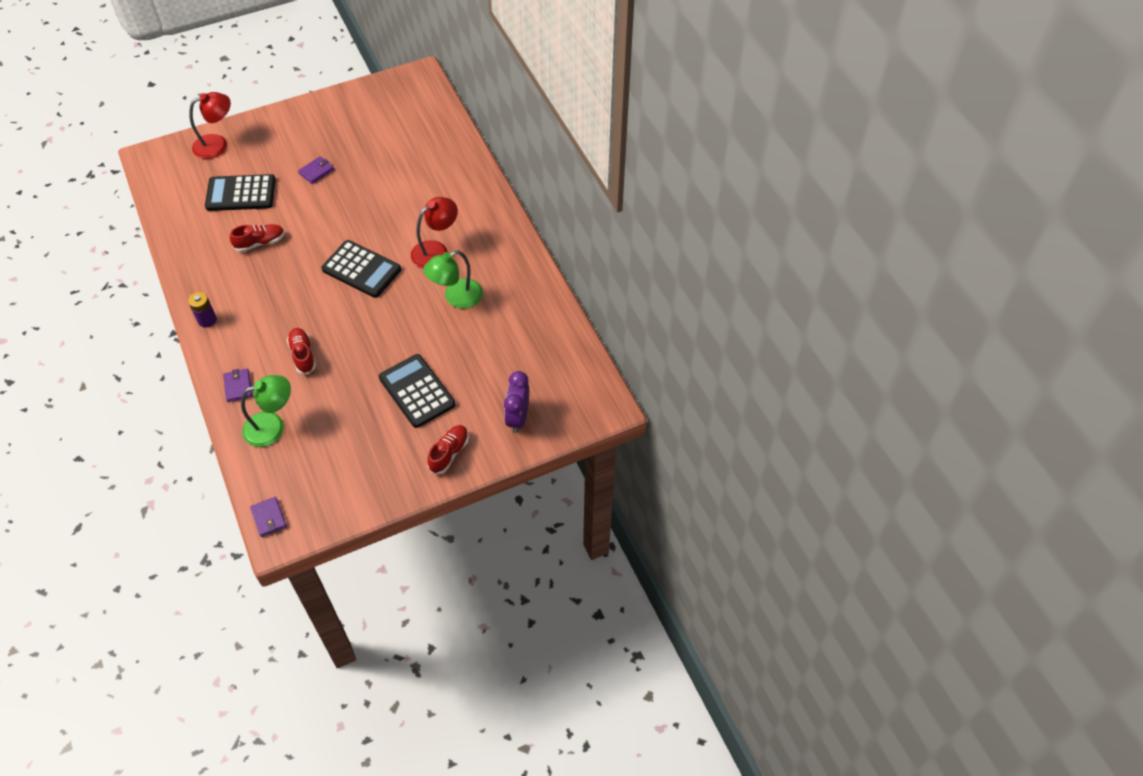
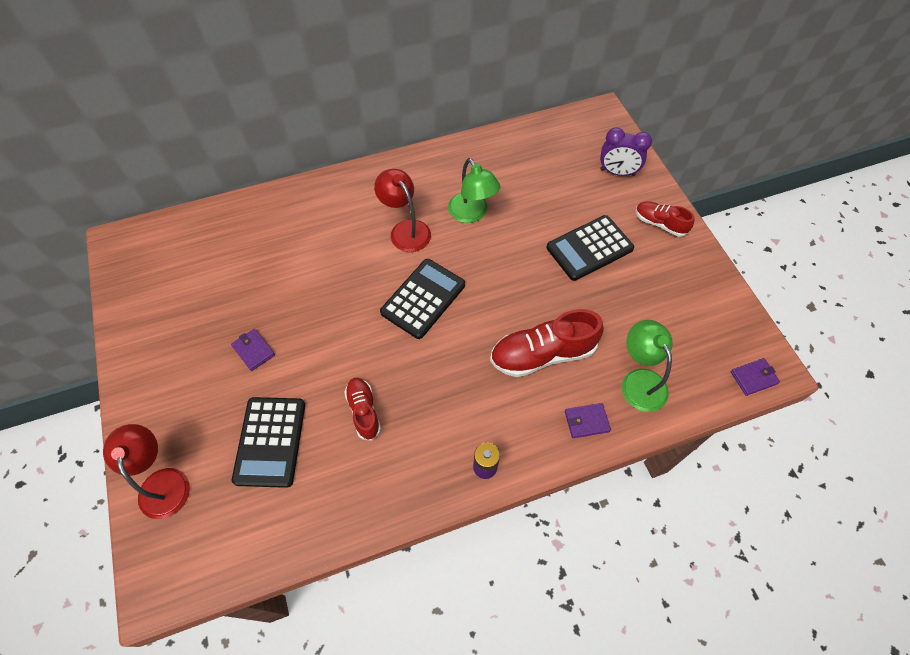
camera: 85 degrees left, 5 degrees up
red shoe [287,328,316,374] -> red shoe [490,309,604,377], size x1.72

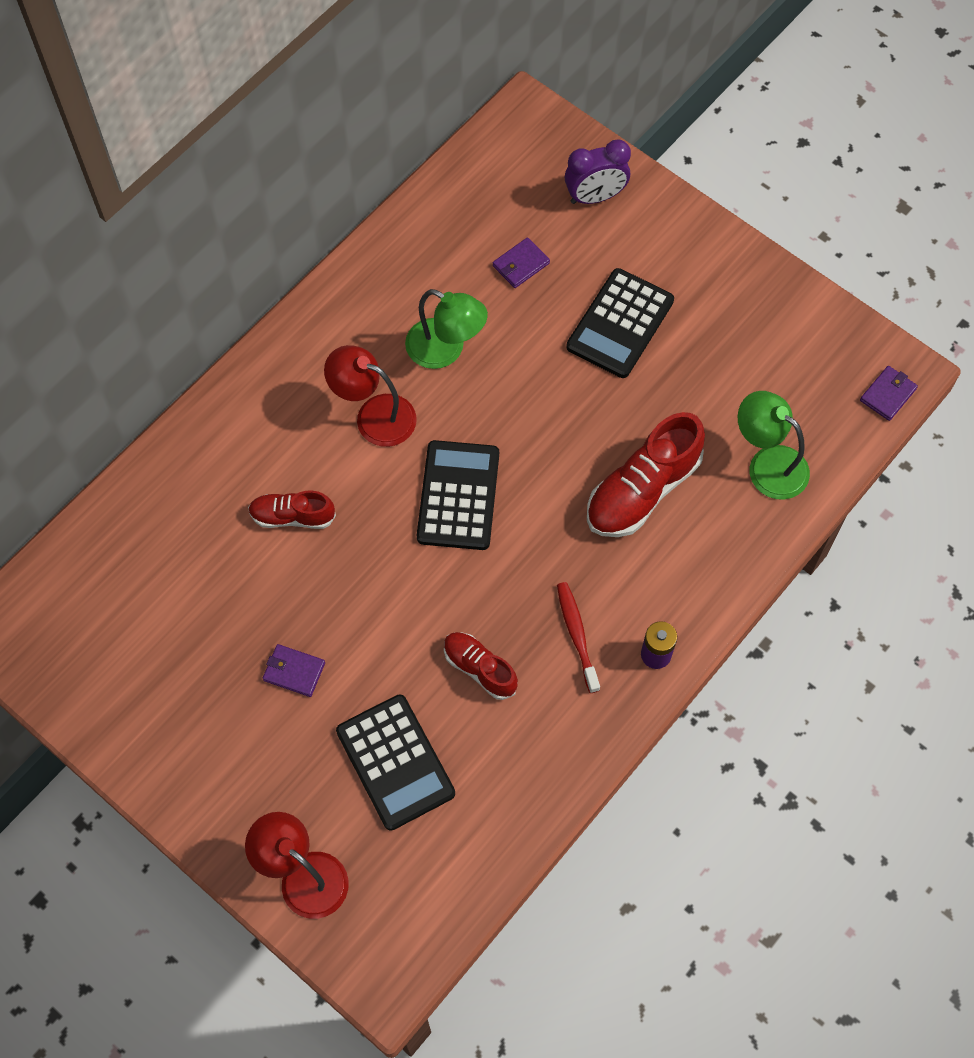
camera: 30 degrees left, 5 degrees up
purple wallet [565,403,611,438] -> purple wallet moved to [493,237,550,288]
red shoe [636,201,694,237] -> red shoe moved to [248,490,336,529]
none -> red toothbrush [557,582,600,693]

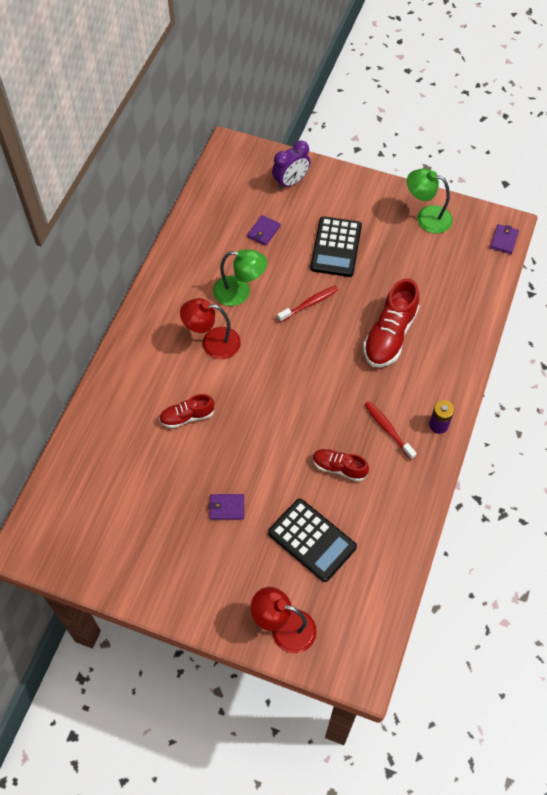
camera: 20 degrees left, 5 degrees down
black calculator [417,440,499,550] -> none
green lamp [738,391,810,500] -> green lamp moved to [407,168,453,234]
none -> red toothbrush [277,285,338,322]

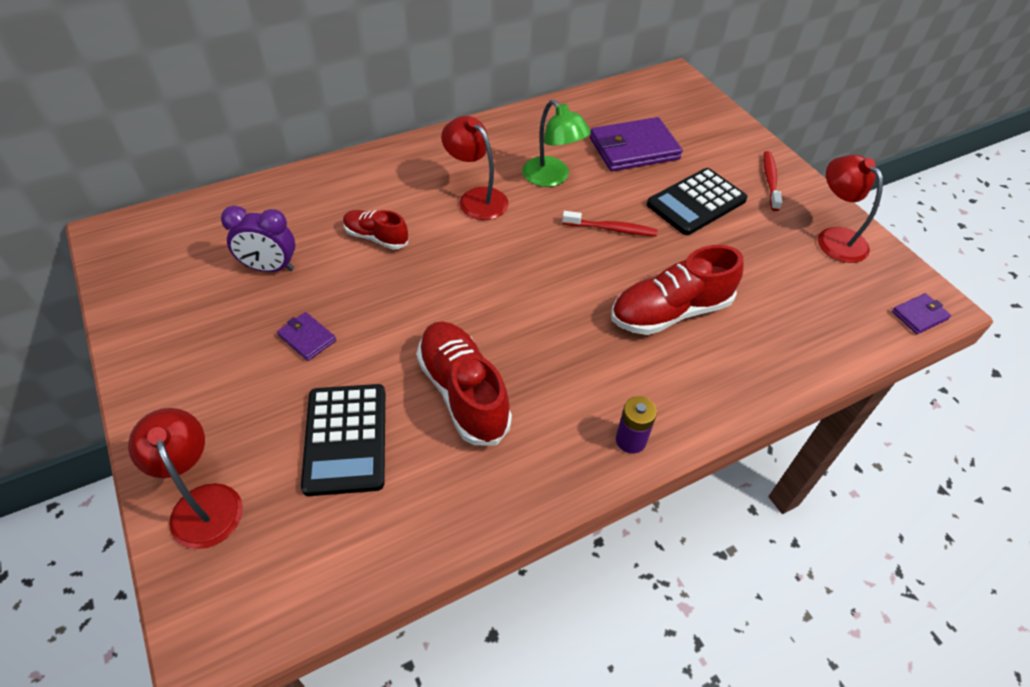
camera: 40 degrees right, 10 degrees down
purple wallet [247,215,281,246] -> purple wallet [590,117,683,171], size x2.06
purple clock [272,141,311,189] -> purple clock moved to [221,206,295,272]
red shoe [313,449,369,482] -> red shoe [417,321,512,445], size x1.72
red toothbrush [364,401,417,460] -> red toothbrush moved to [763,151,782,211]
green lamp [407,168,453,234] -> red lamp [818,155,883,263]

